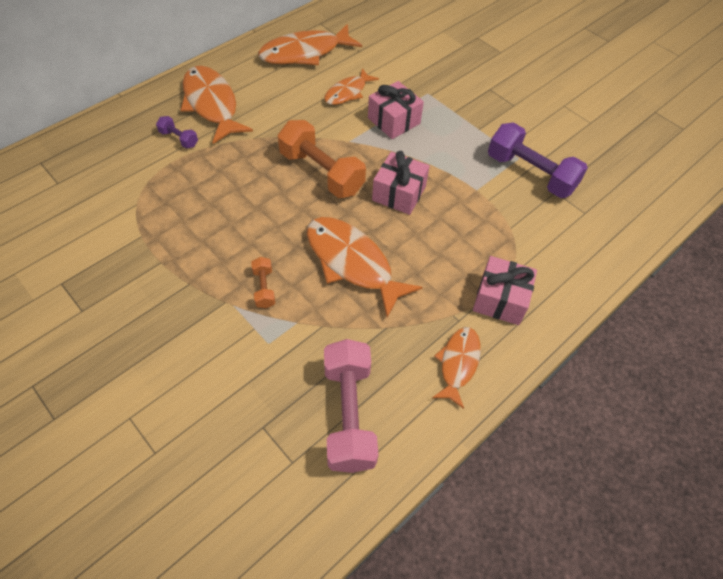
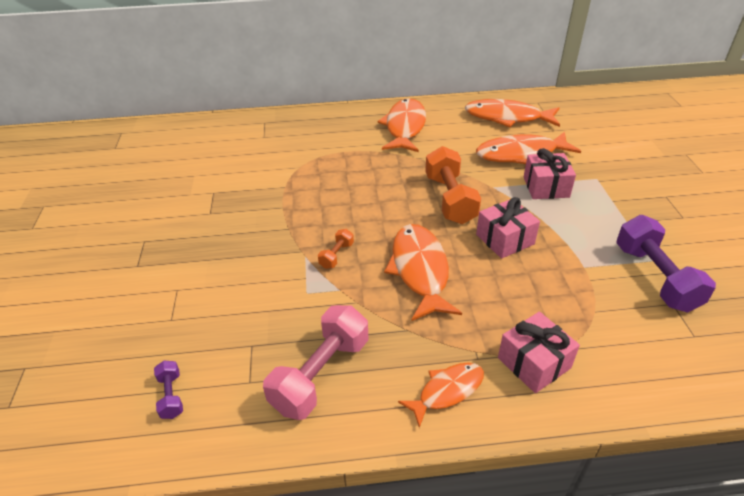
camera: 40 degrees right, 15 degrees down
purple dumbbell [156,116,198,148] -> purple dumbbell moved to [154,361,183,419]
orange fish [325,68,379,105] -> orange fish [476,132,581,164], size x1.69

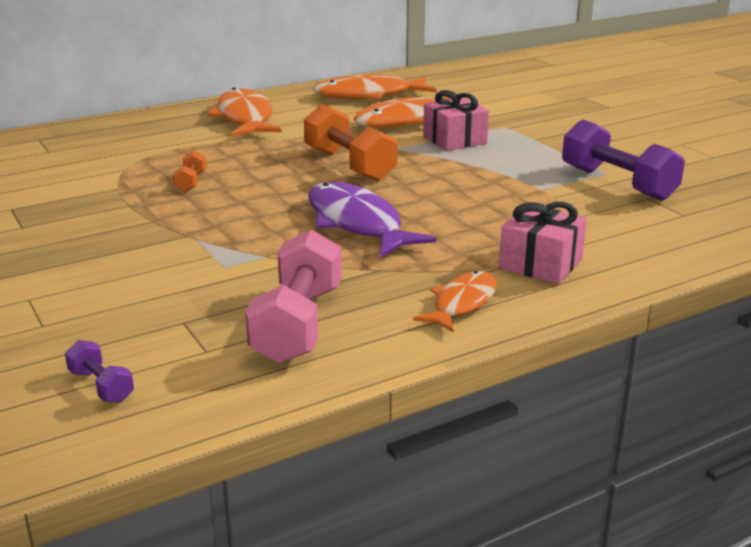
camera: 25 degrees left, 15 degrees down
orange dumbbell [318,229,354,269] -> orange dumbbell moved to [173,150,207,192]
orange fish [384,224,462,321] -> purple fish [308,182,436,258]
pink gift [476,197,540,259] -> none

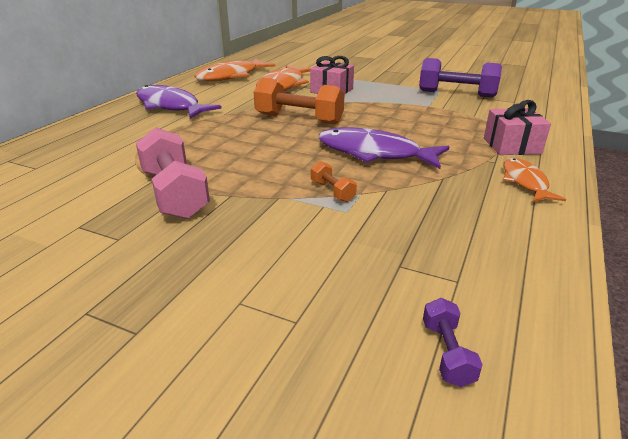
camera: 35 degrees left, 5 degrees up
purple dumbbell [65,340,134,403] -> purple dumbbell turned 75 degrees clockwise [423,298,483,387]
orange dumbbell [173,150,207,192] -> orange dumbbell moved to [311,161,357,202]
orange fish [207,88,282,137] -> purple fish [136,85,222,119]
pink dumbbell [245,229,342,364] -> pink dumbbell moved to [136,127,210,219]

